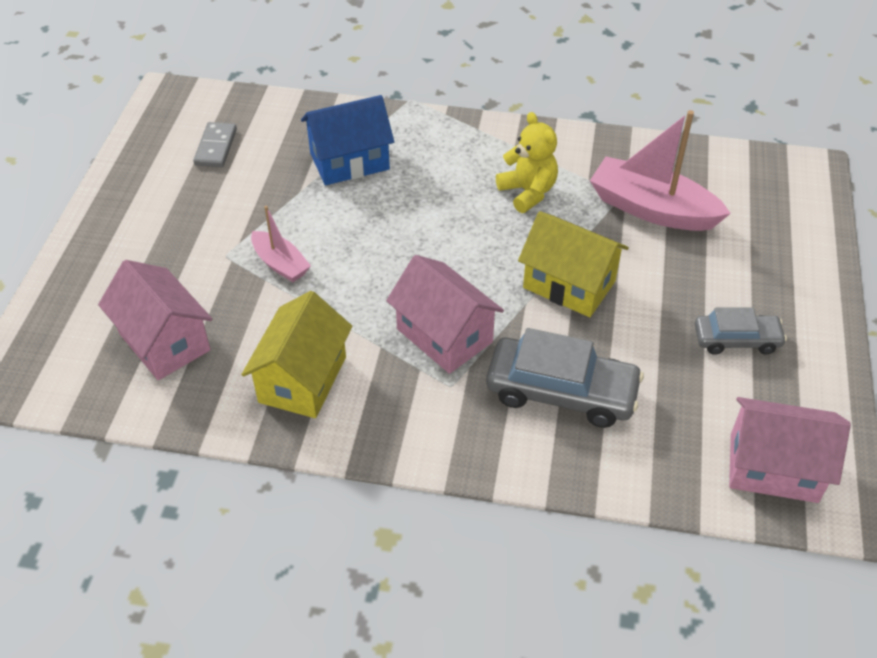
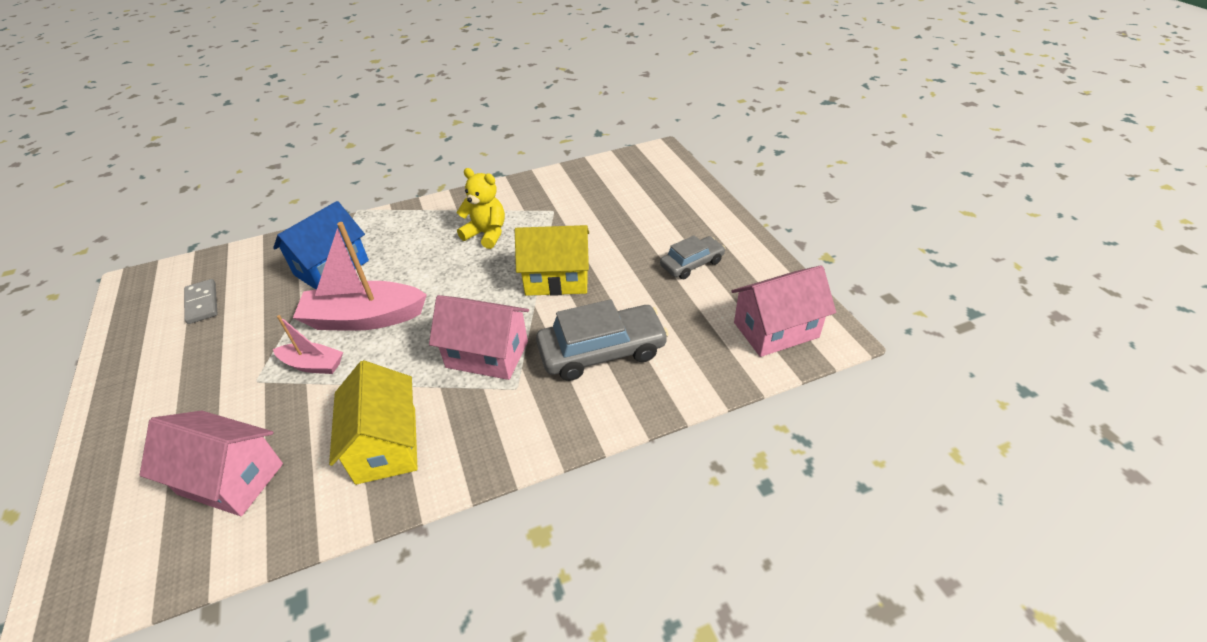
camera: 30 degrees left, 5 degrees down
pink boat [590,110,731,231] -> pink boat moved to [293,222,427,331]

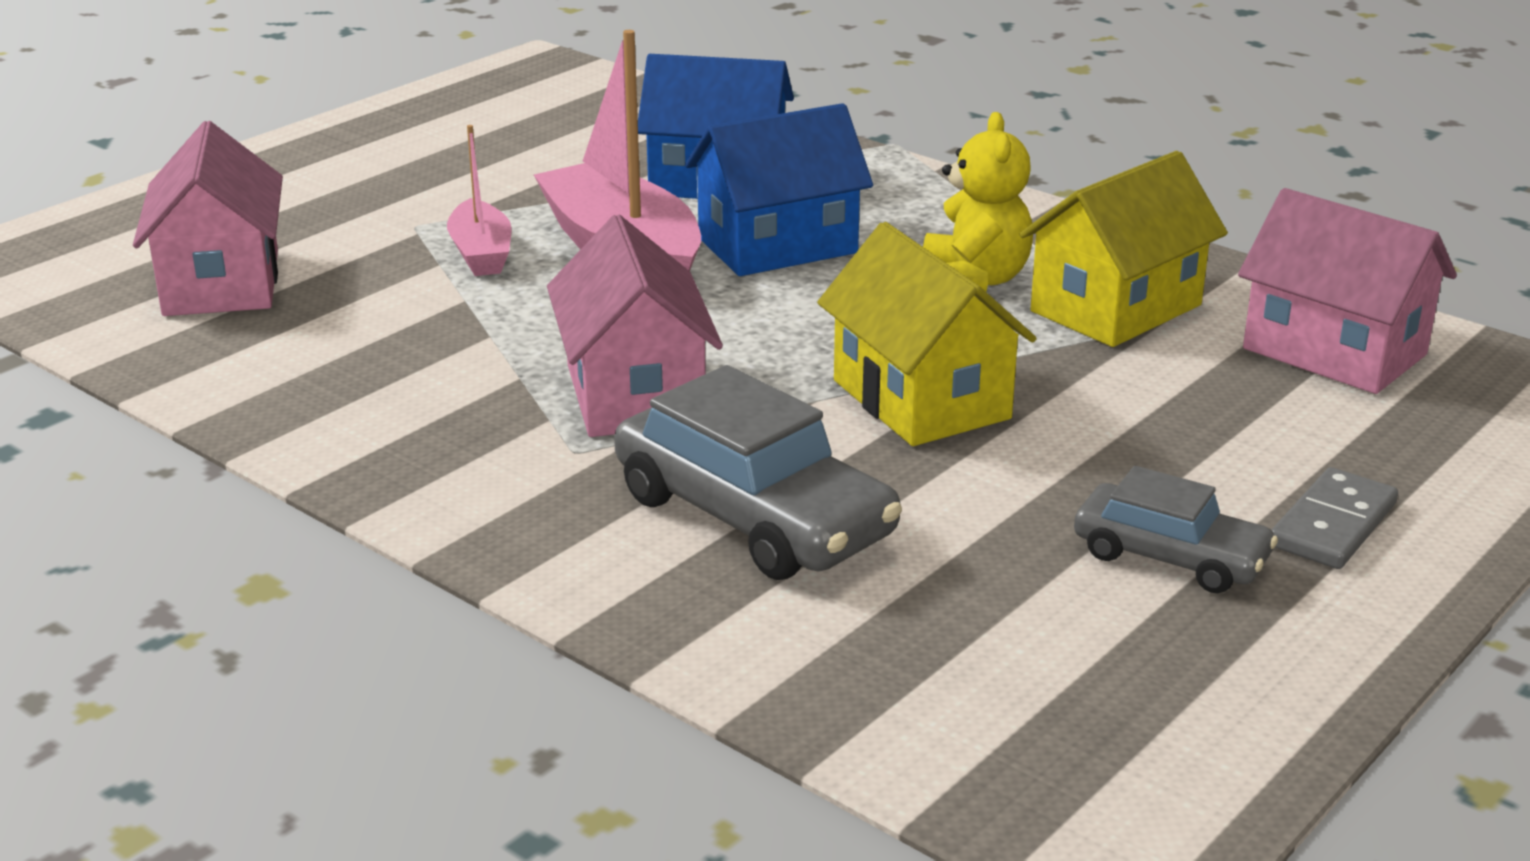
camera: 60 degrees right, 15 degrees down
grey domino [184,279,217,324] -> grey domino moved to [1271,467,1398,569]
yellow house [329,360,418,485] -> yellow house moved to [1020,151,1228,347]
pink house [731,265,836,357] -> pink house moved to [1238,188,1457,394]
none -> blue house [685,103,873,276]

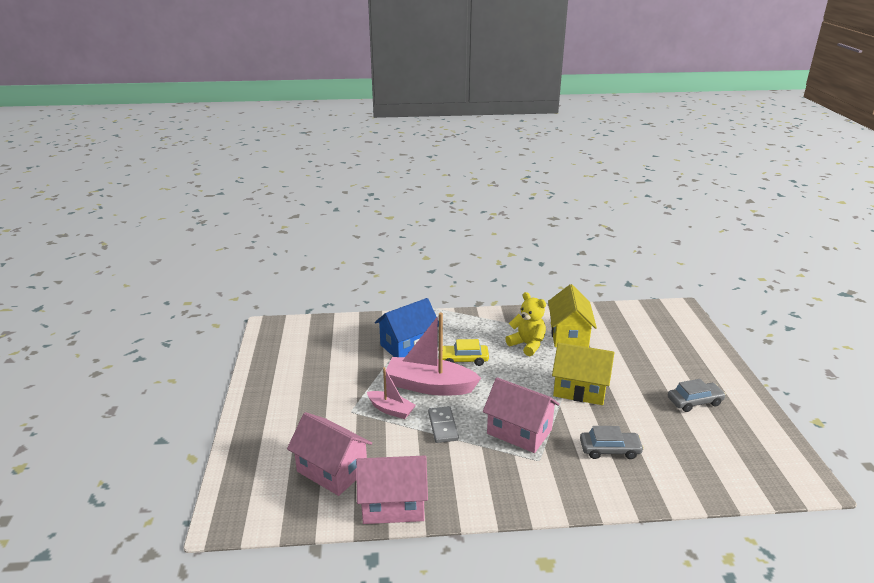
camera: 45 degrees left, 0 degrees up
grey car [614,365,902,580] -> grey car [580,426,644,459], size x0.60
blue house [685,103,873,276] -> yellow car [438,339,489,366]
pink house [1238,188,1457,394] -> pink house moved to [356,456,428,524]
grey domino [1271,467,1398,569] -> grey domino moved to [428,406,459,443]

